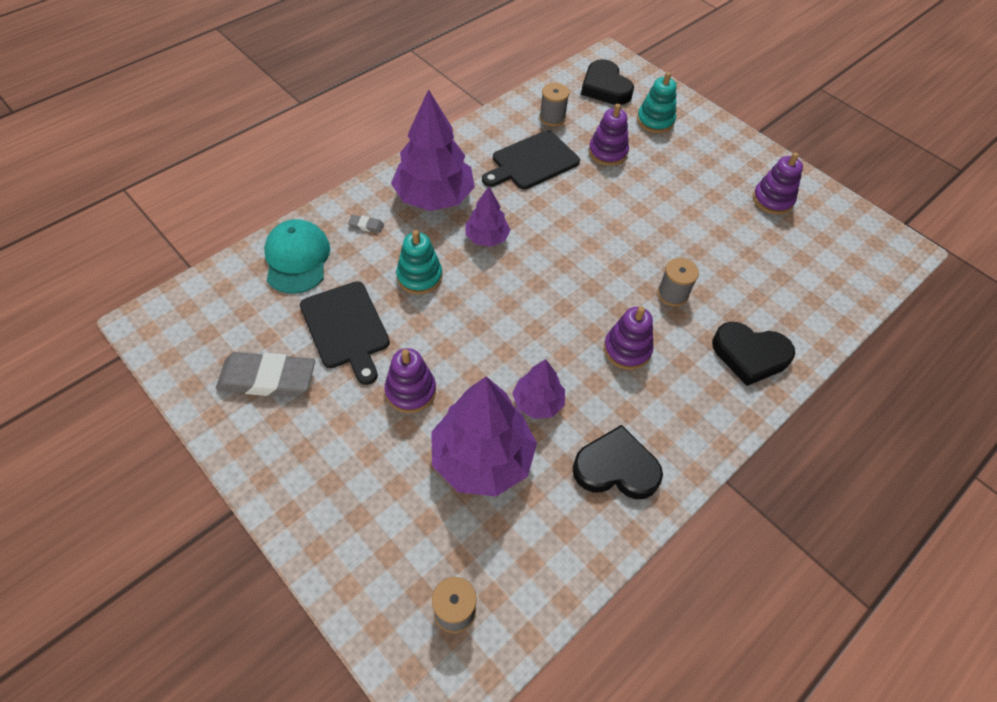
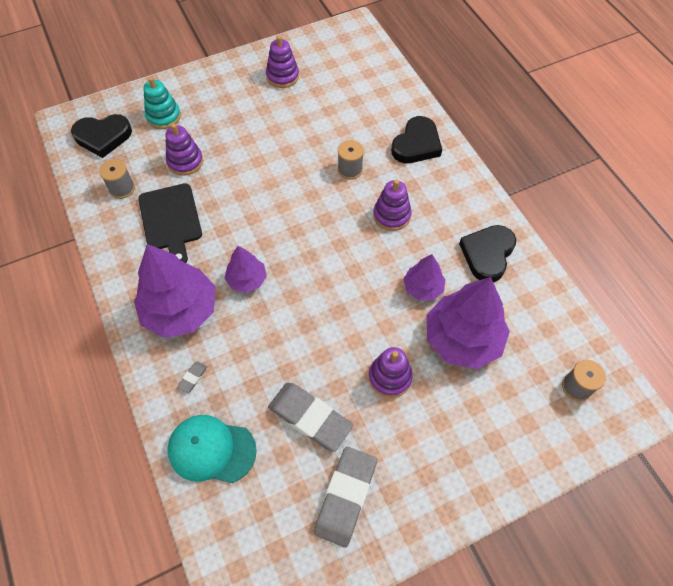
camera: 70 degrees left, 5 degrees up
black cutting board [300,281,390,385] -> grey eraser [268,383,353,452]
turquoise stacking toy [396,230,443,295] -> none

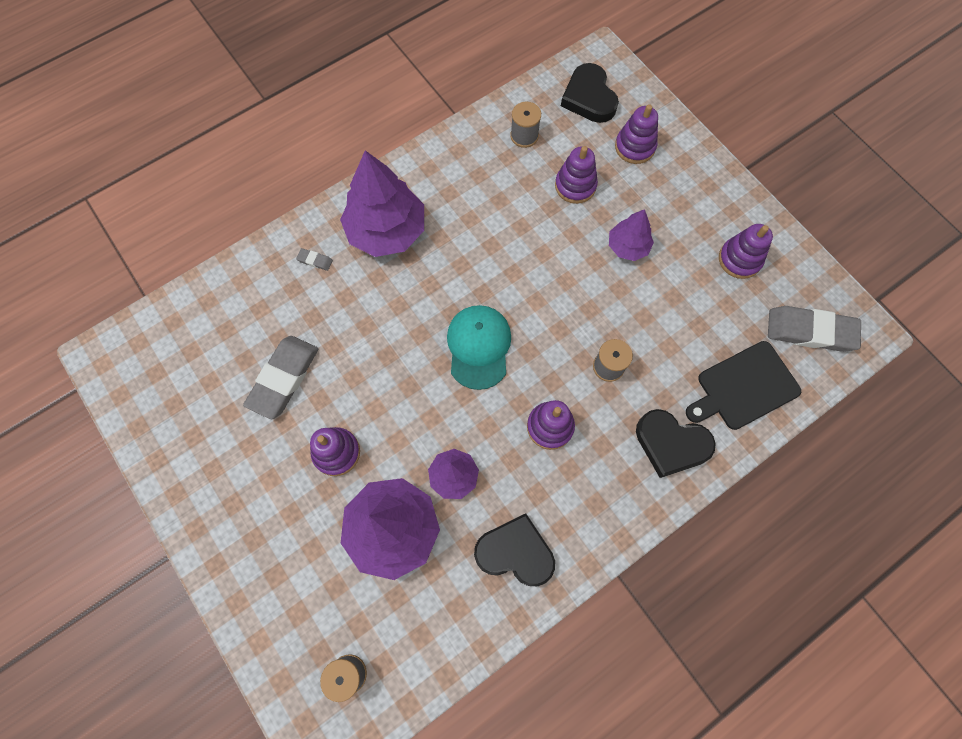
camera: 80 degrees right, 10 degrees up
black cutting board [138,183,202,263] -> black cutting board moved to [686,341,801,430]
turquoise stacking toy [144,77,181,129] -> purple stacking toy [615,104,658,164]
turquoise cap [167,415,257,483] -> turquoise cap moved to [447,305,511,390]
purple tree [225,246,267,293] -> purple tree moved to [609,209,654,261]
grey eraser [314,447,377,548] -> grey eraser moved to [768,306,861,352]

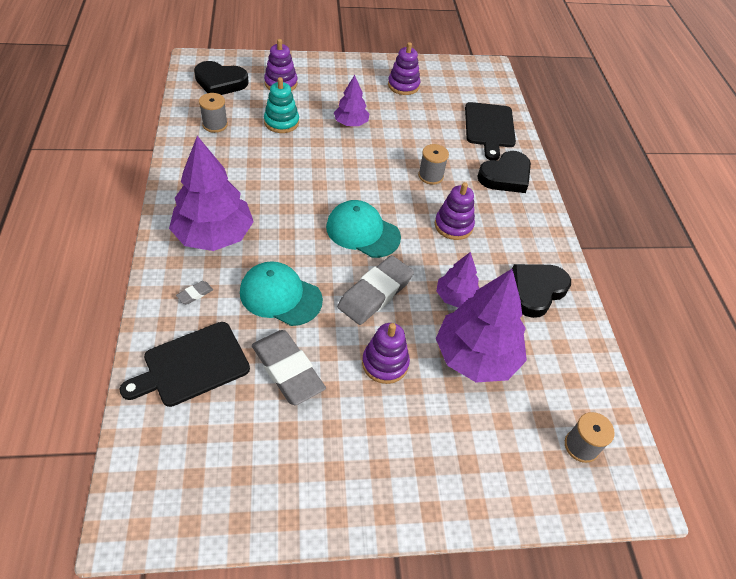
camera: 65 degrees left, 20 degrees down
purple stacking toy [555,146,598,204] -> turquoise stacking toy [264,77,299,133]
grey eraser [768,306,861,352] -> grey eraser moved to [337,255,414,325]
none -> black cutting board [120,322,250,407]
none -> turquoise cap [240,261,323,326]

